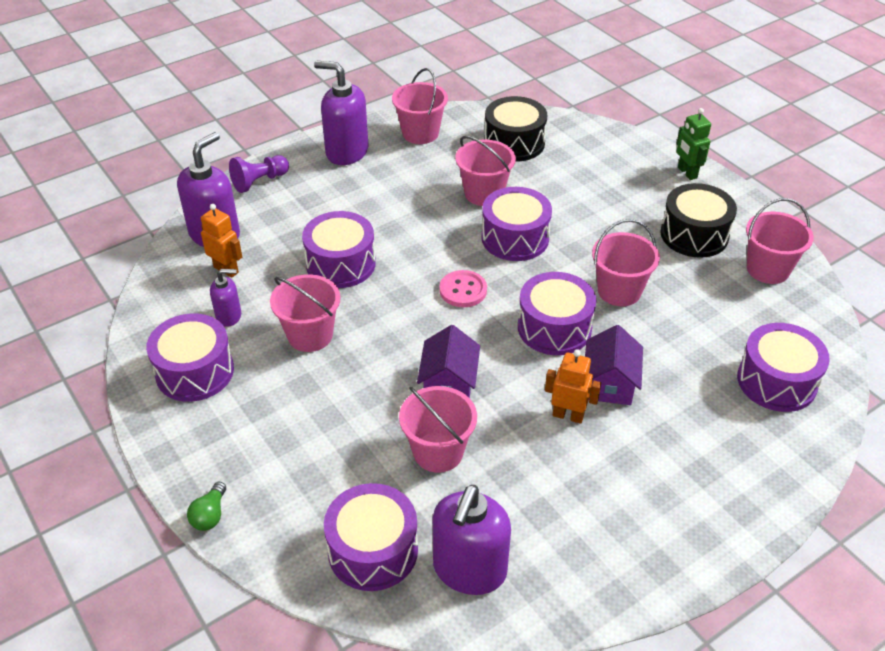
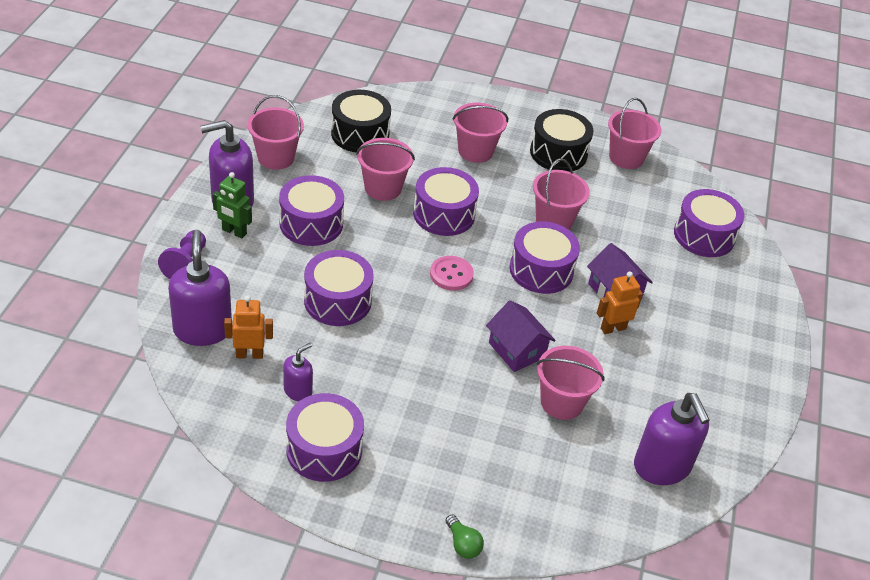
camera: 45 degrees left, 0 degrees up
pink bucket [270,274,340,352] -> pink bucket moved to [452,103,508,163]
purple drum [324,483,418,591] -> purple drum moved to [279,175,344,246]
green robot [676,108,711,180] -> green robot moved to [212,172,252,239]

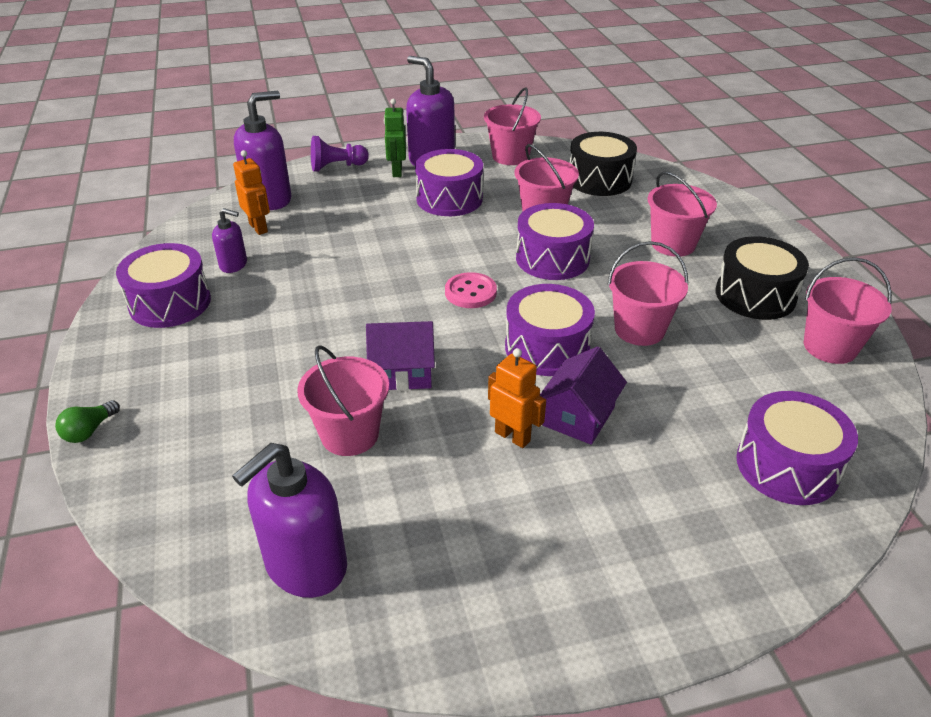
camera: 65 degrees right, 5 degrees down
purple drum [304,250,374,326] -> none
purple house [486,300,556,372] -> purple house turned 60 degrees clockwise [366,321,435,390]

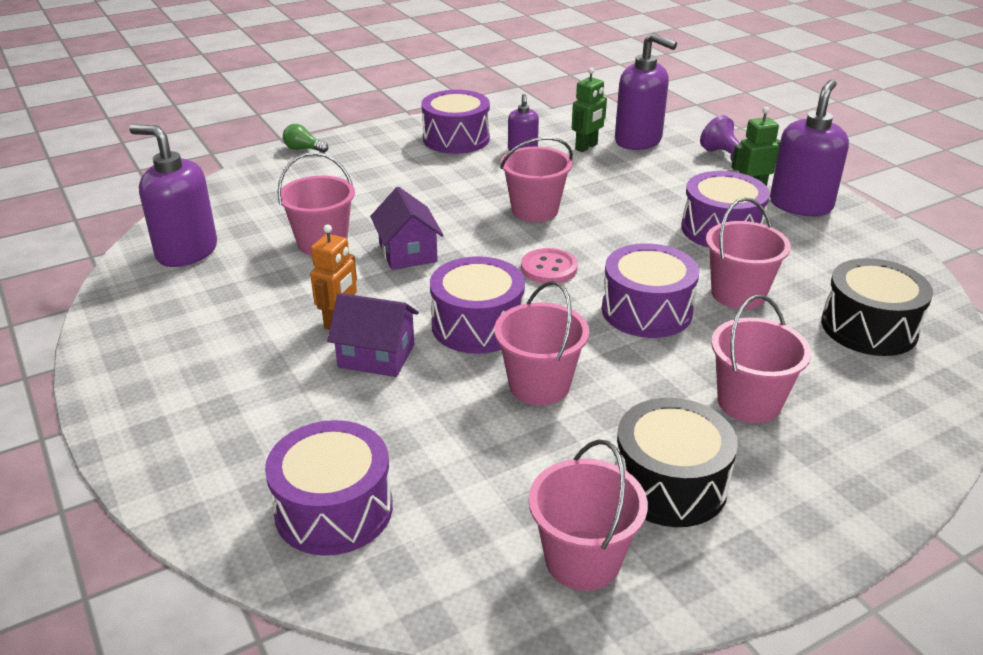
camera: 75 degrees right, 5 degrees down
orange robot [233,150,270,235] -> green robot [572,68,607,152]
pink bucket [484,88,541,165] -> pink bucket moved to [500,137,573,222]

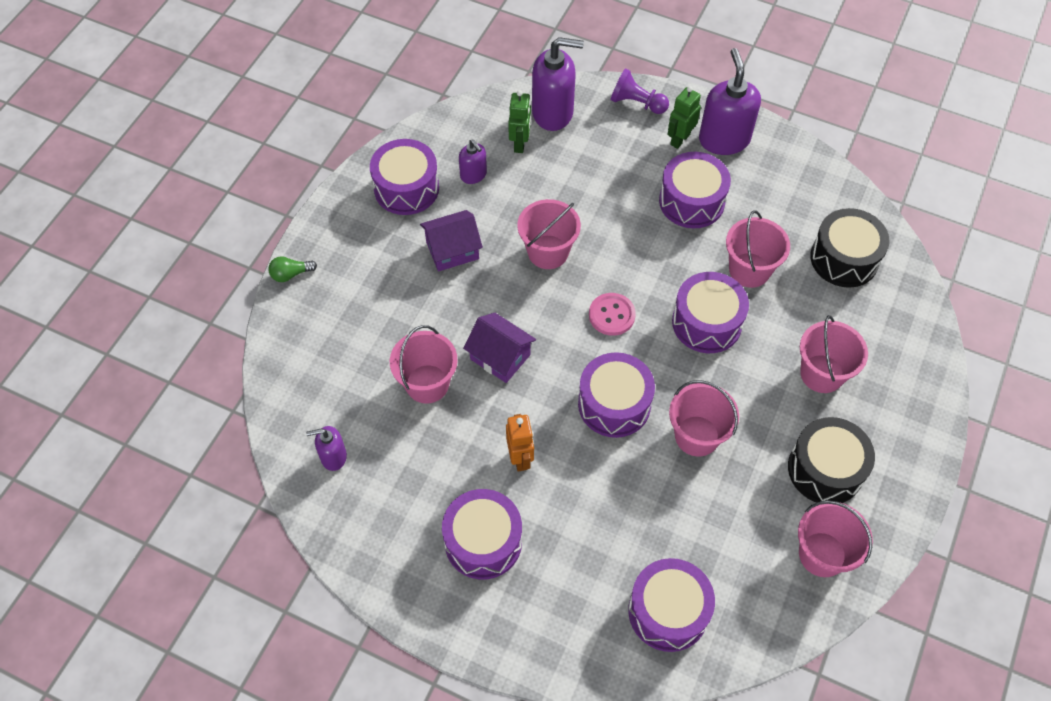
camera: 35 degrees left, 25 degrees up
purple soap dispenser [129,124,217,267] -> purple soap dispenser [306,426,347,471], size x0.53
purple house [327,293,419,377] -> purple house moved to [420,210,483,272]
none -> purple drum [442,489,522,579]

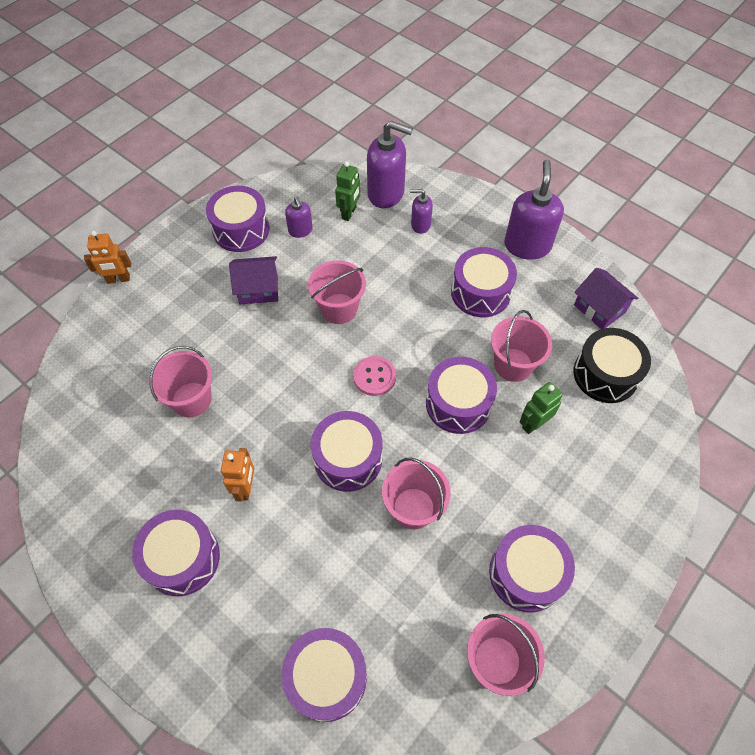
camera: 15 degrees right, 0 degrees up
green light bulb [268,256,317,282] -> orange robot [84,231,131,284]
purple soap dispenser [306,426,347,471] -> purple soap dispenser moved to [410,189,433,234]
purple house [463,313,536,383] -> purple house moved to [574,268,639,329]
purple pawn [610,68,669,114] -> none
green robot [668,86,701,149] -> green robot moved to [519,382,563,434]
black drum [788,417,875,503] -> purple drum [489,525,575,612]
pink bucket [800,315,868,393] -> none

